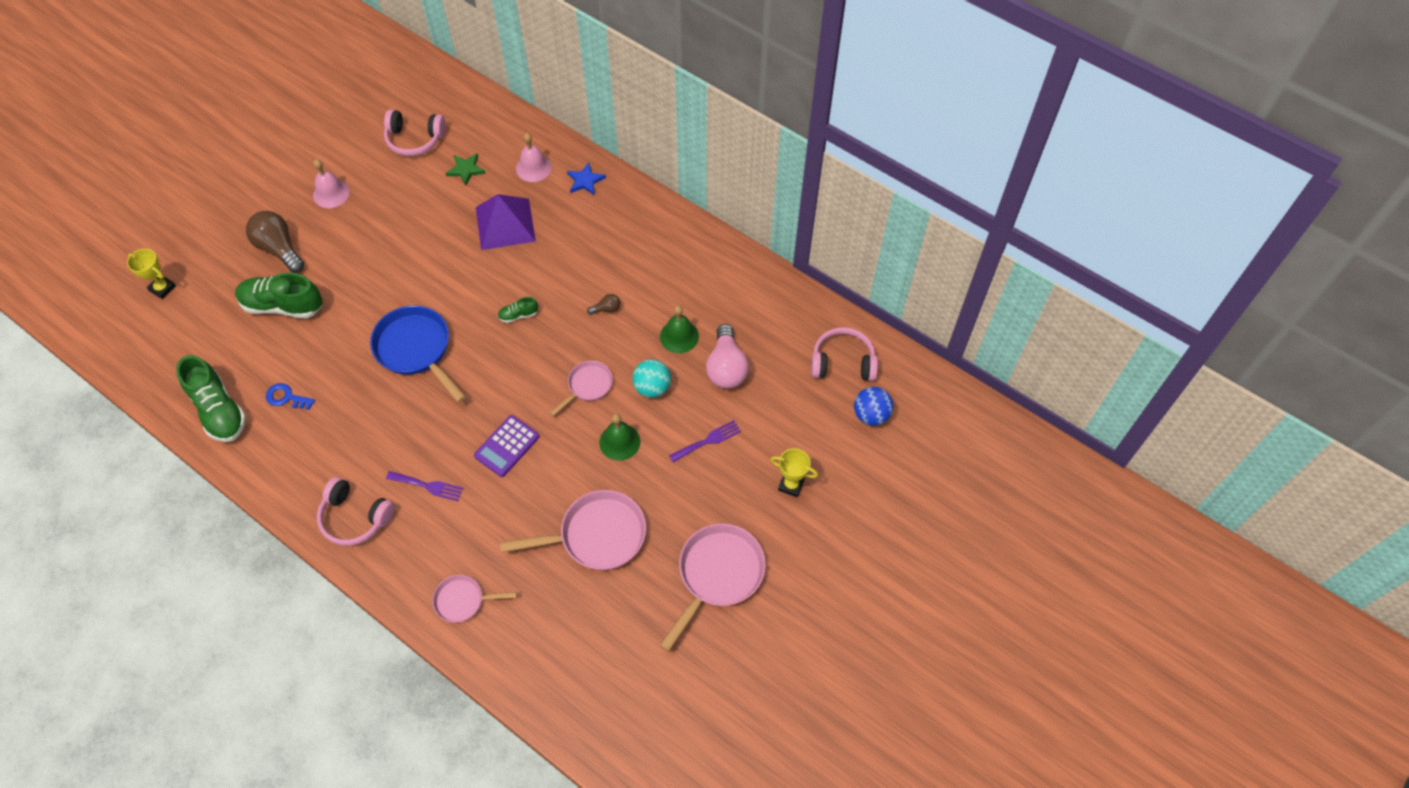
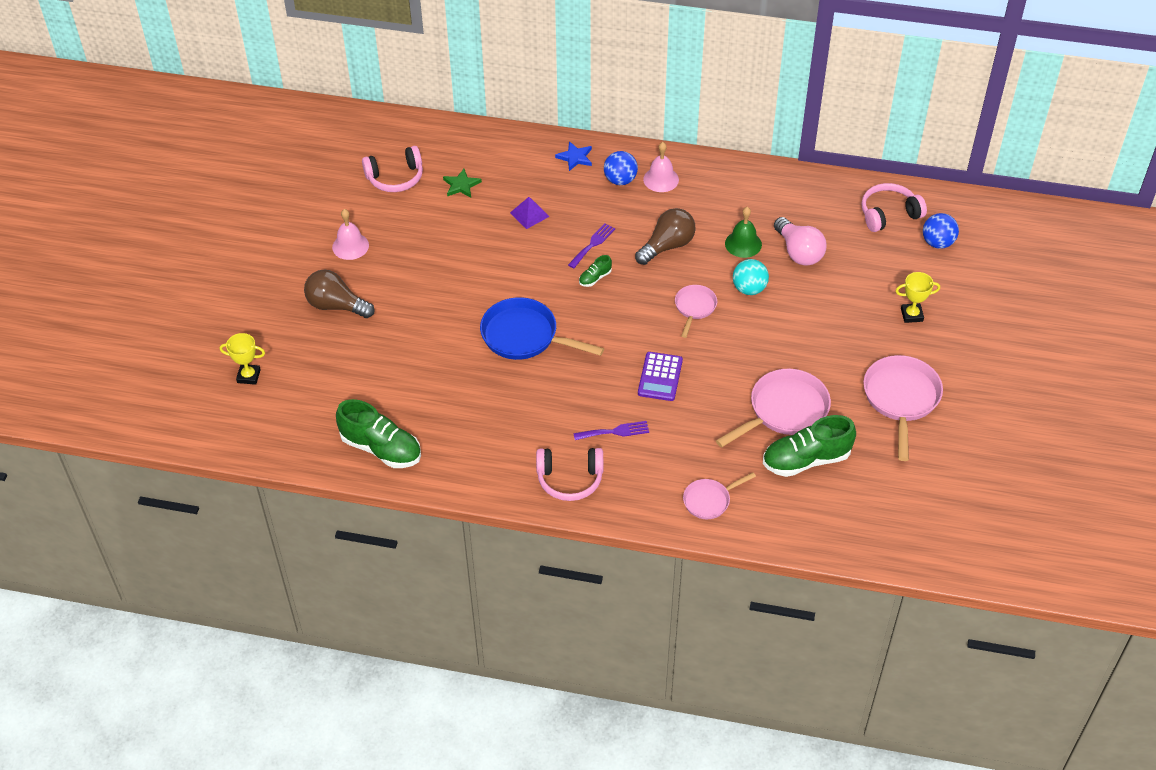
camera: 25 degrees left, 10 degrees down
green shoe [235,273,323,318] -> green shoe moved to [763,415,856,477]
blue key [266,383,315,410] -> none
purple pyramid [476,194,536,250] -> purple pyramid [510,197,550,229], size x0.54
pink bell [516,133,552,182] -> pink bell moved to [643,142,679,192]
brown light bulb [587,294,620,314] -> brown light bulb [635,208,696,265], size x2.19
green bell [599,414,640,461] -> none
purple fork [669,420,741,463] -> purple fork moved to [568,223,615,268]
none -> blue ball [604,151,638,185]

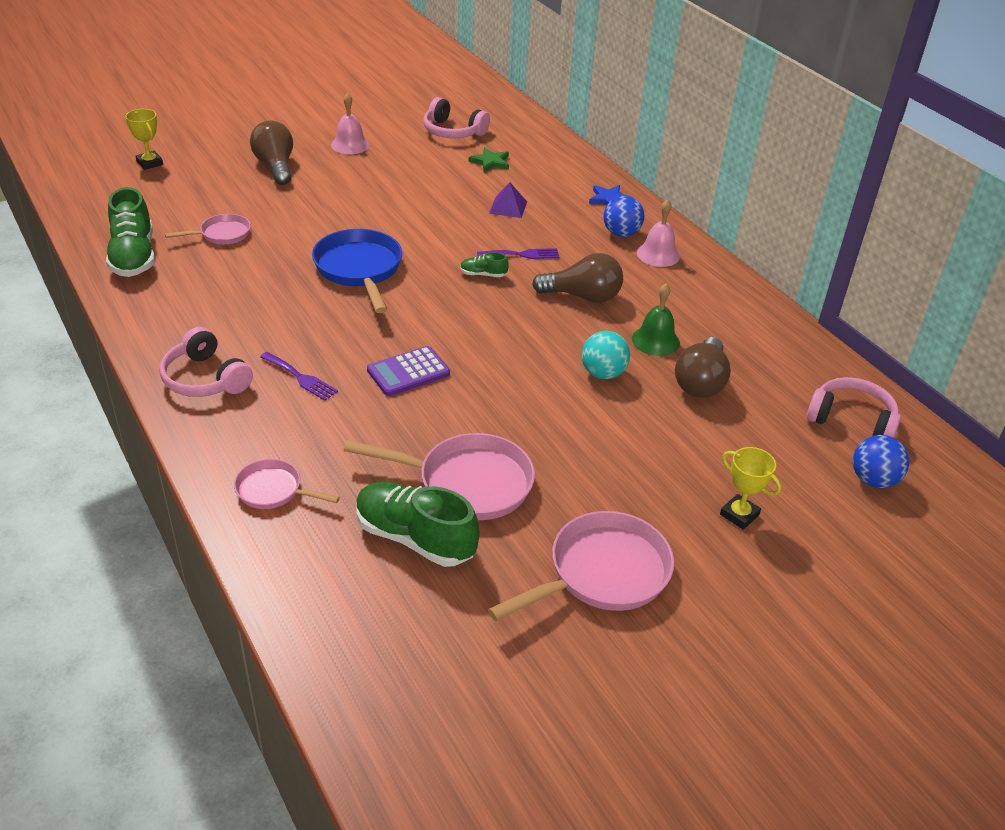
camera: 45 degrees right, 10 degrees down
pink pan [675,285,717,338] -> pink pan moved to [165,214,251,244]
pink light bulb [774,217,827,266] -> brown light bulb [675,337,731,398]

